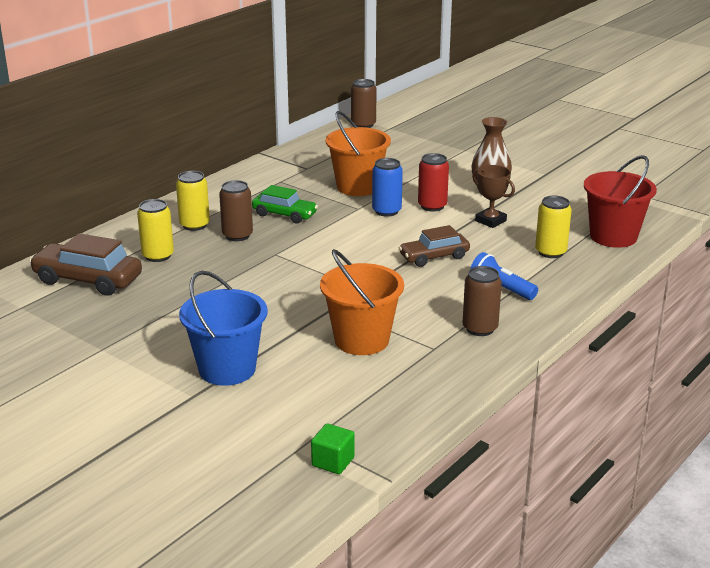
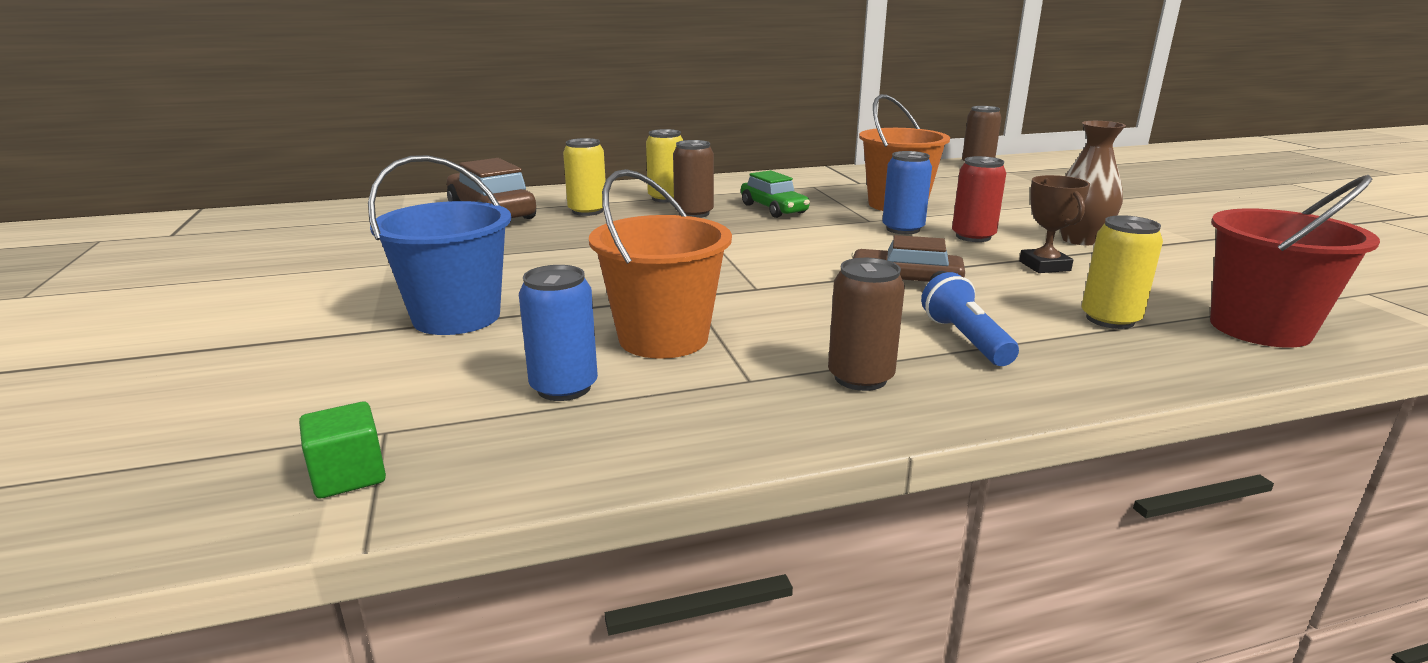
camera: 35 degrees right, 5 degrees down
none -> blue can [519,265,598,401]

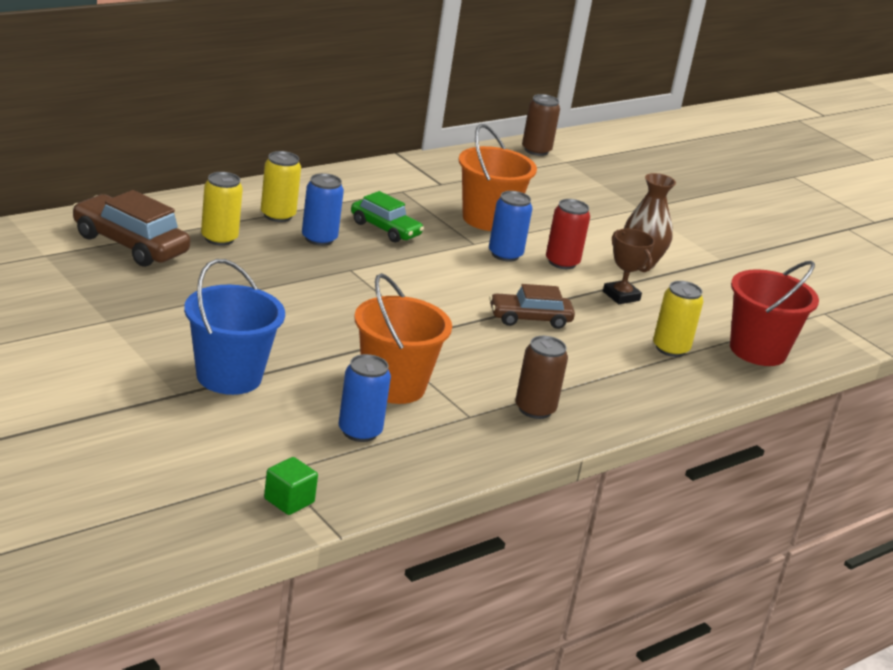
camera: 25 degrees left, 5 degrees up
brown can [673,140,714,218] -> blue can [302,173,344,246]
blue flashlight [921,272,1019,366] -> none

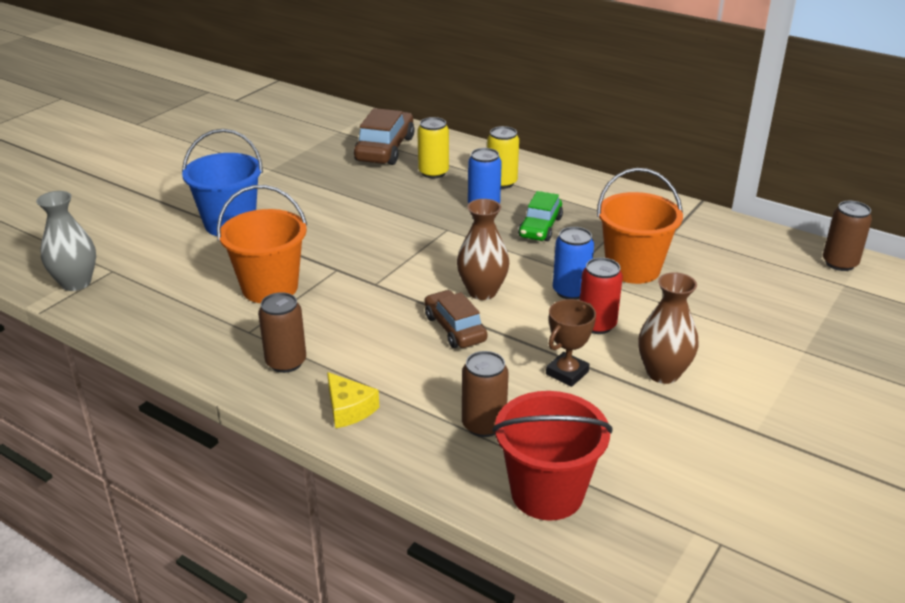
camera: 75 degrees right, 5 degrees up
green cube [264,457,318,515] -> grey vase [36,191,96,291]
blue can [339,354,391,442] -> none
yellow can [653,281,703,357] -> brown can [462,351,509,437]
none -> yellow cheese [327,372,379,428]
none -> brown vase [457,199,509,300]

